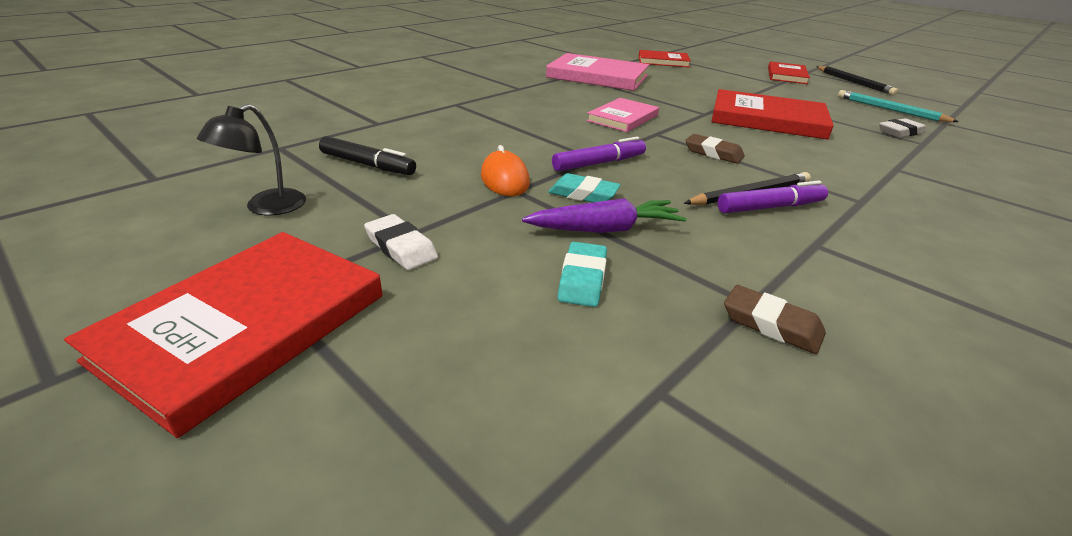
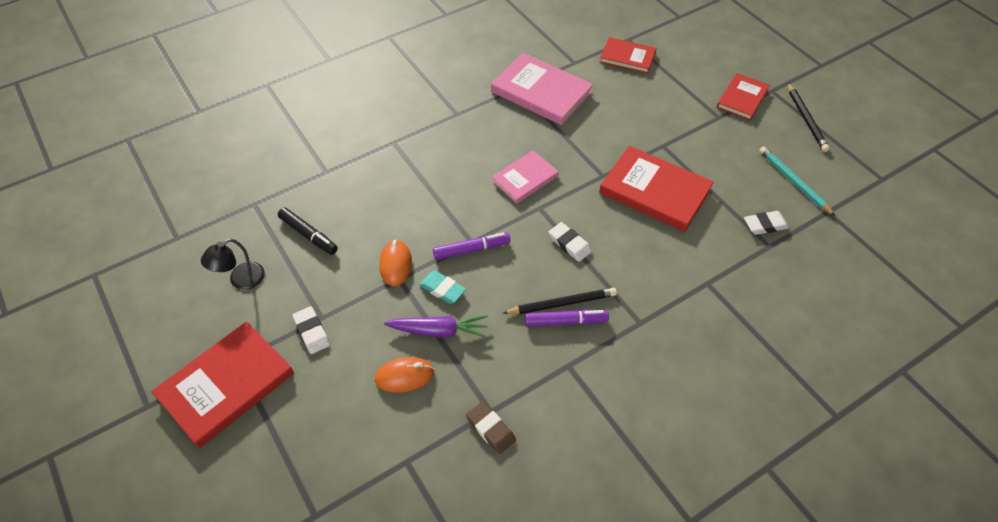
camera: 15 degrees right, 20 degrees up
turquoise eraser [558,242,607,307] -> orange mouse [375,357,434,393]
brown eraser [685,134,745,164] -> white eraser [549,222,592,262]

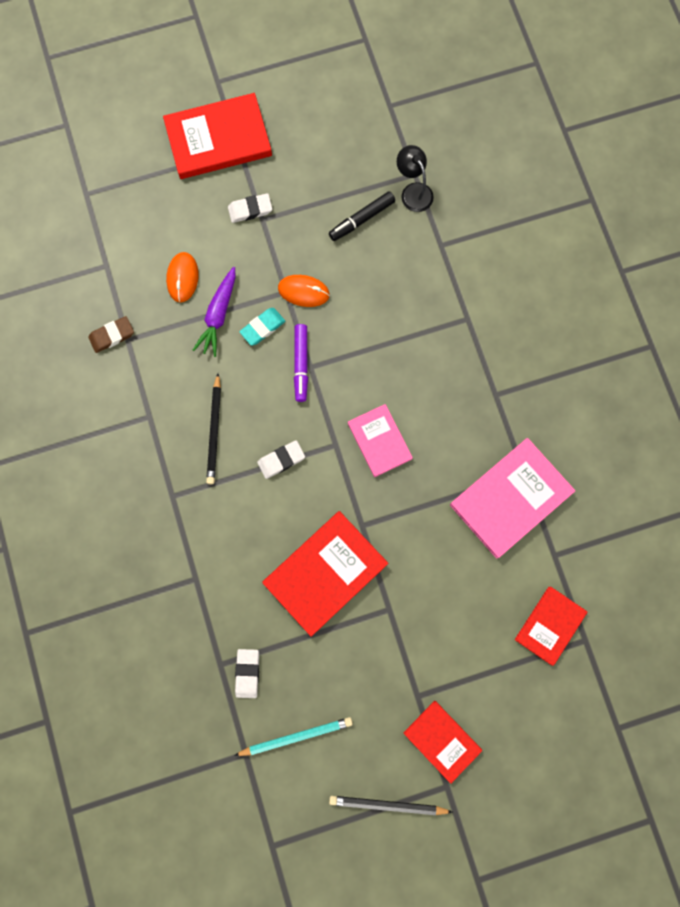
camera: 105 degrees right, 25 degrees up
red book [151,321,294,448] -> red book turned 75 degrees counterclockwise [163,93,272,179]
black lamp [201,238,265,290] -> black lamp moved to [397,145,434,212]
purple marker [525,309,609,327] -> none

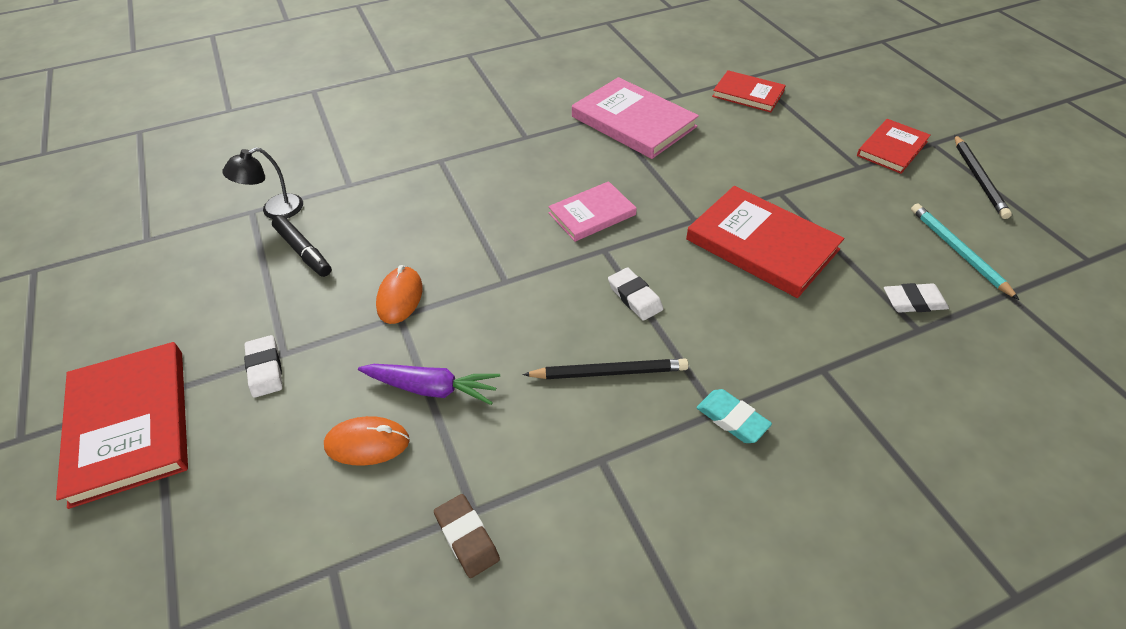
camera: 95 degrees left, 30 degrees down
turquoise eraser [239,308,285,346] -> turquoise eraser moved to [697,389,772,443]
purple marker [294,324,308,402] -> none

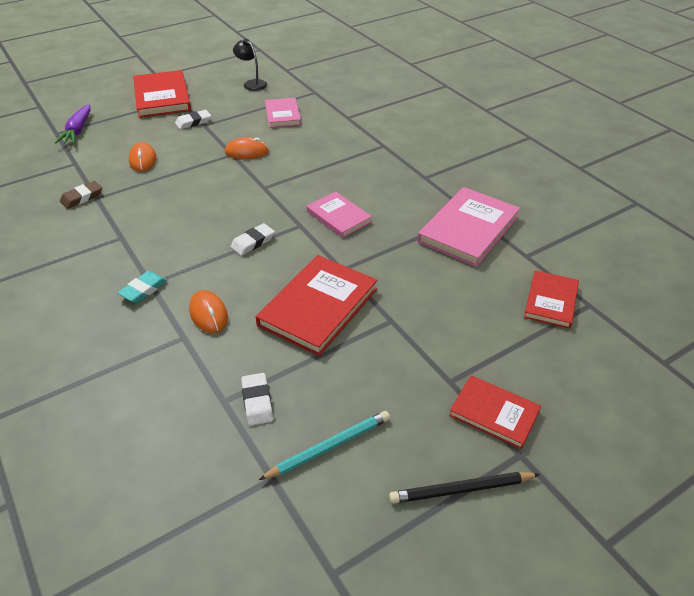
camera: 80 degrees right, 5 degrees down
red book [56,342,188,509] -> red book turned 75 degrees counterclockwise [133,70,191,118]
black lamp [222,147,303,219] -> black lamp moved to [233,39,267,91]
black marker [272,215,331,277] -> pink book [265,98,301,128]
purple carrot [358,364,500,405] -> purple carrot moved to [55,104,91,144]
black pencil [523,359,689,379] -> none
none -> orange mouse [189,290,228,333]

